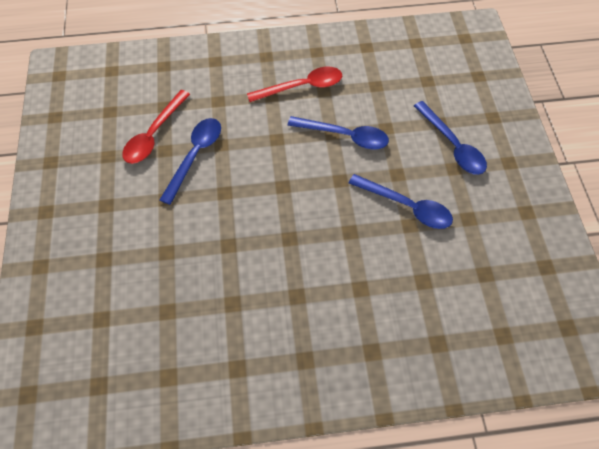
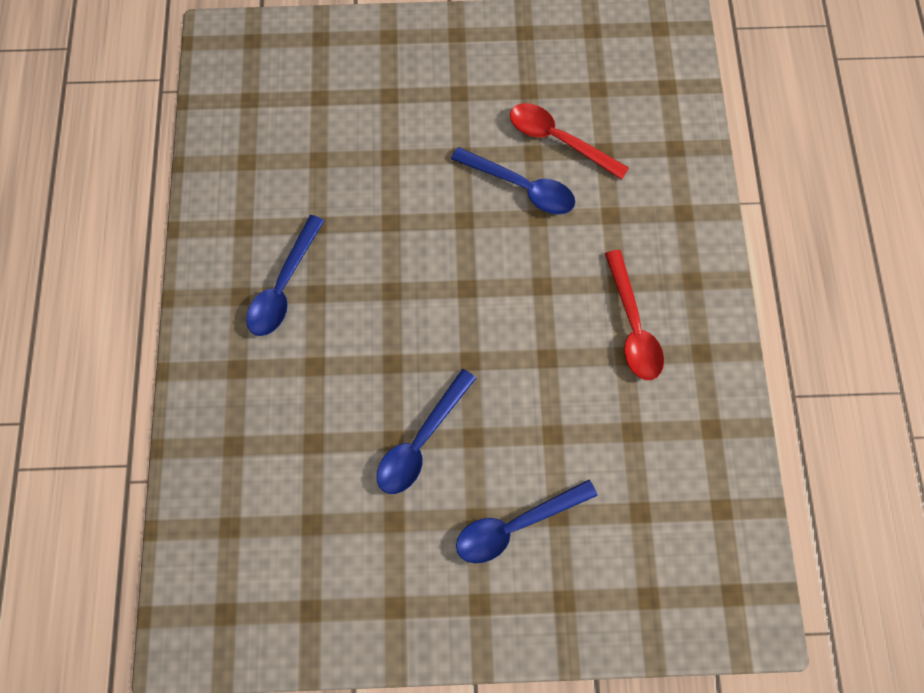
camera: 95 degrees right, 10 degrees up
blue spoon [287,116,389,150] -> blue spoon moved to [246,215,325,336]

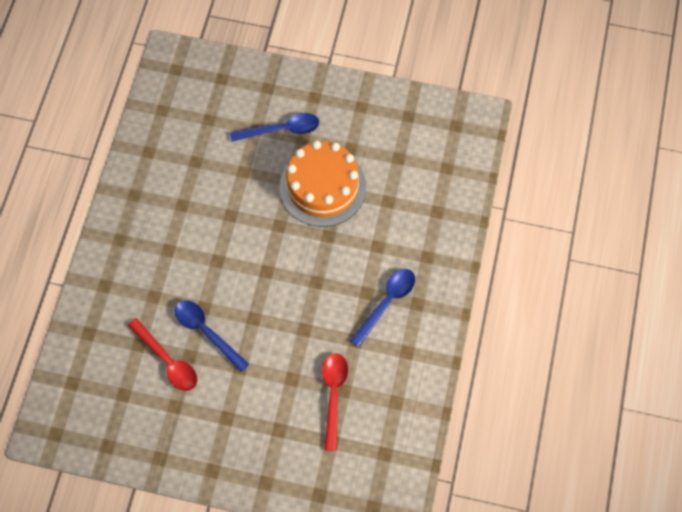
camera: 165 degrees left, 5 degrees down
blue spoon [377,369,476,494] -> orange cake [279,141,366,227]
red spoon [605,250,664,380] -> red spoon moved to [322,353,348,451]

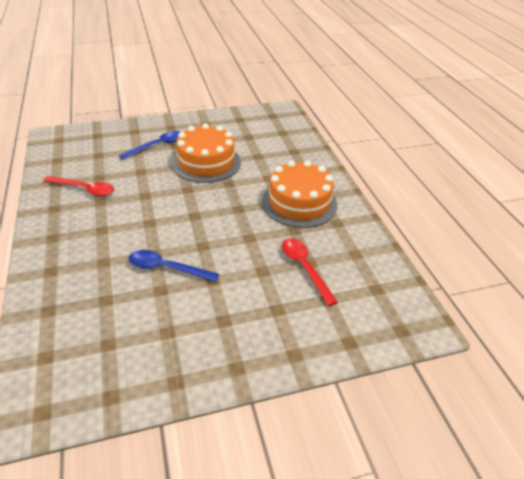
camera: 30 degrees left, 25 degrees down
red spoon [128,318,197,391] -> red spoon moved to [43,176,114,196]
blue spoon [350,269,415,347] -> orange cake [262,160,338,228]

